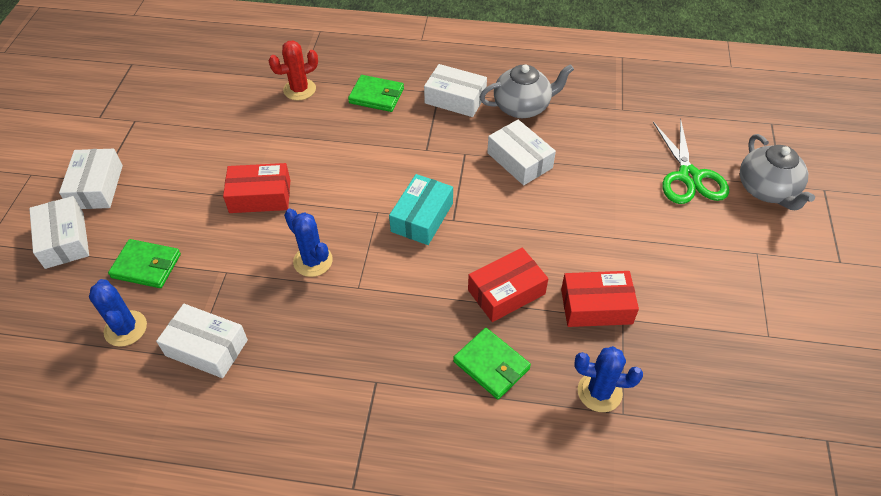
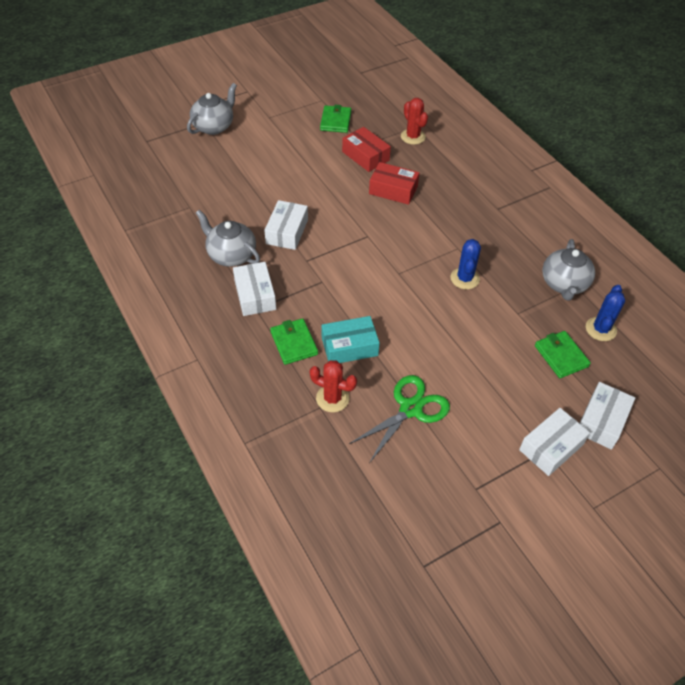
camera: 130 degrees left, 0 degrees up
white box [156,304,248,378] -> grey teapot [542,239,595,301]
red box [223,163,290,213] -> none
turquoise box [389,174,453,245] -> turquoise box moved to [322,316,380,363]
green wallet [453,328,531,400] -> green wallet moved to [320,105,351,133]
blue cactus [574,346,643,412] -> red cactus [401,98,428,145]
green scissors [653,119,729,204] -> green scissors moved to [349,375,450,463]

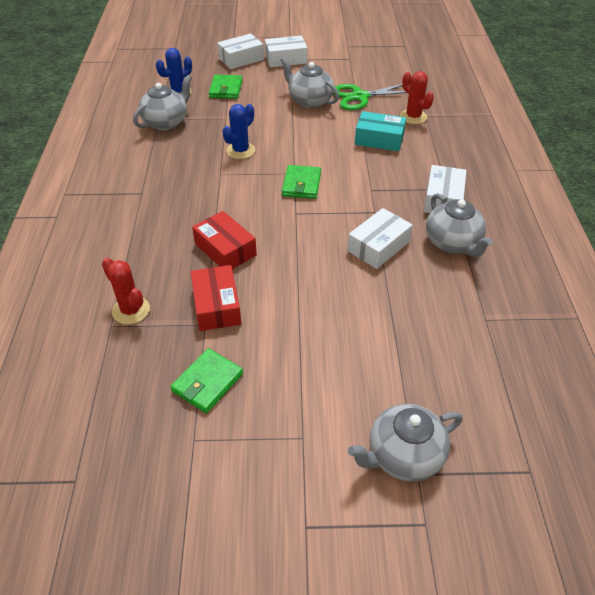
camera: 150 degrees left, 5 degrees down
green wallet [270,318,318,365] -> green wallet moved to [282,165,321,199]
red cactus [401,98,428,145] -> red cactus turned 45 degrees counterclockwise [102,258,150,325]
none -> grey teapot [281,57,339,108]

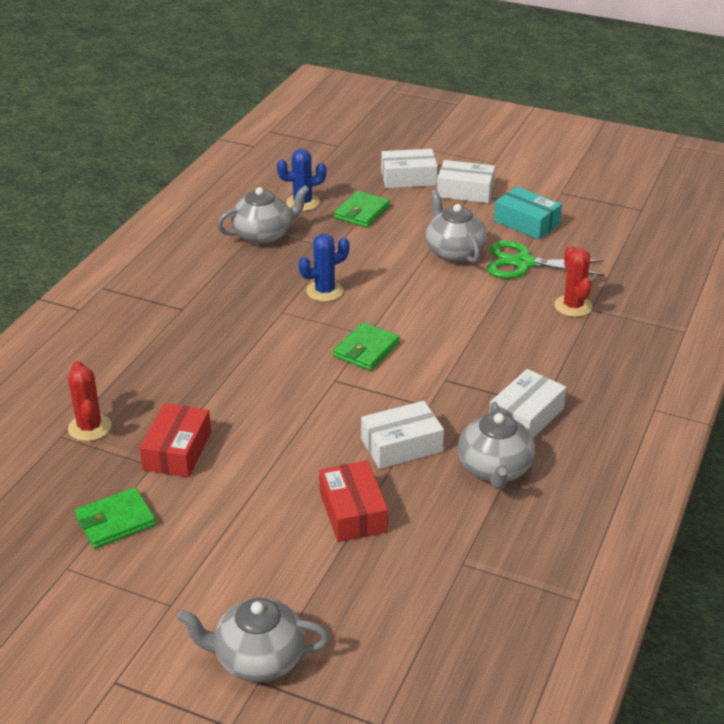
camera: 25 degrees right, 10 degrees down
red box [192,211,257,269] -> red box moved to [319,461,388,542]
turquoise box [355,111,406,151] -> turquoise box moved to [494,187,562,239]

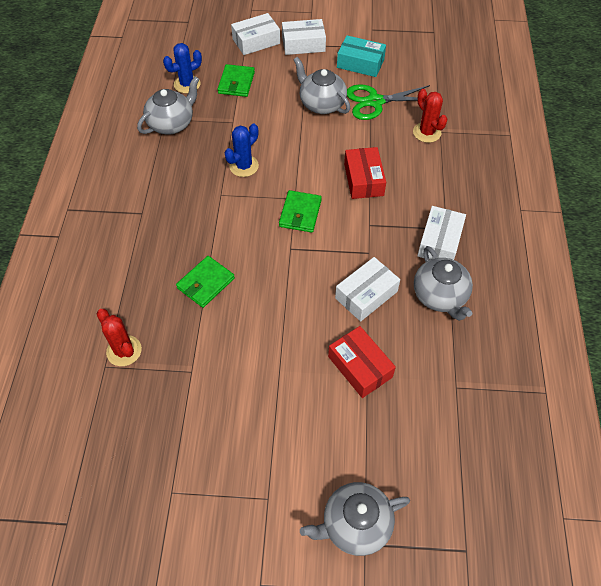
camera: 20 degrees left, 20 degrees up
green wallet [75,487,156,549] -> green wallet moved to [176,256,235,308]
red box [139,403,211,477] -> red box moved to [344,147,386,199]

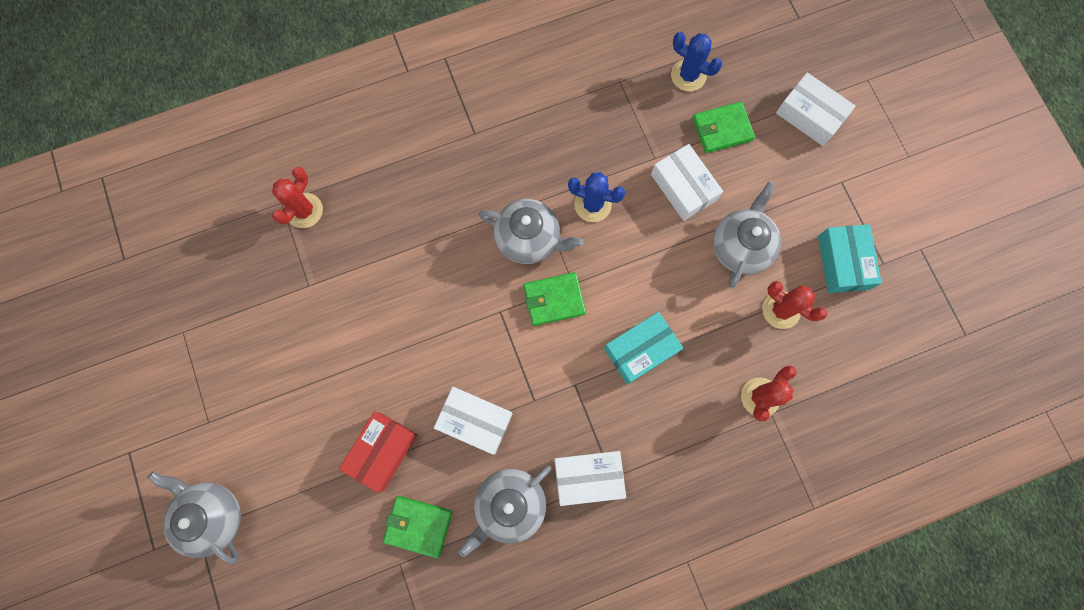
camera: 65 degrees right, 20 degrees up
grey teapot [137,76,199,134] -> grey teapot moved to [479,199,584,264]
green wallet [176,256,235,308] -> green wallet moved to [383,496,452,558]
white box [282,19,326,55] -> white box moved to [651,144,723,221]
red box [344,147,386,199] -> turquoise box [604,312,683,385]
green scissors [347,84,430,120] -> red cactus [762,281,827,329]

